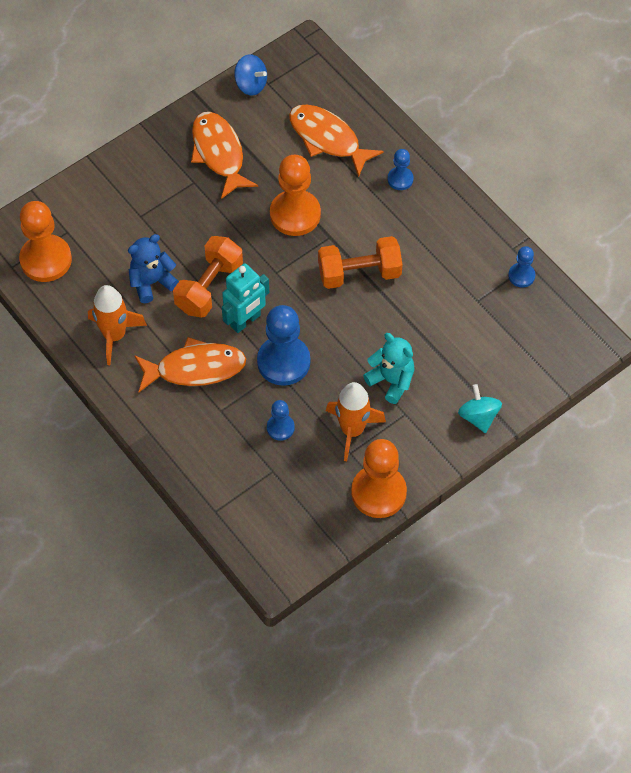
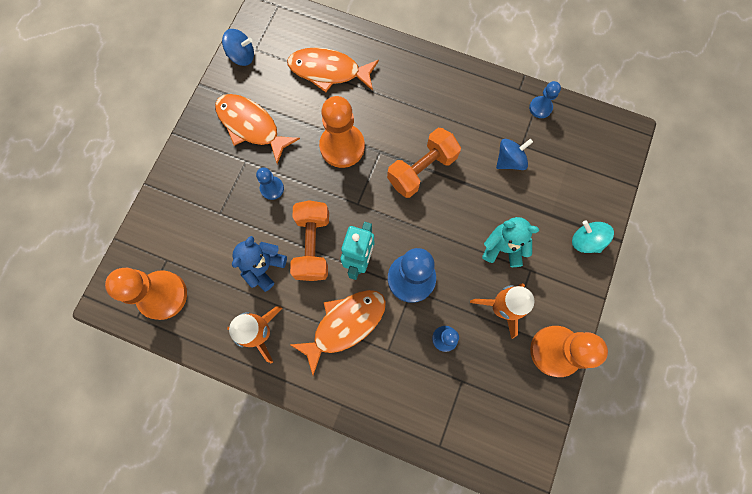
camera: 30 degrees left, 15 degrees up
blue pawn [387,149,414,190] -> blue pawn moved to [256,167,284,200]
none -> blue spinning top [496,139,533,170]

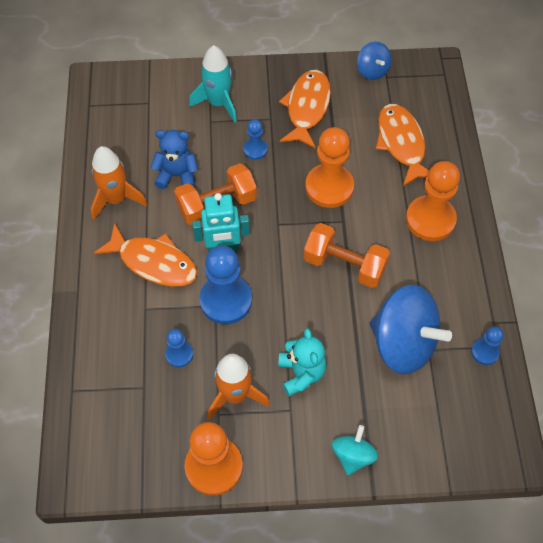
camera: 65 degrees right, 15 degrees down
orange pawn [105,268,187,320] -> orange pawn moved to [406,161,460,241]
blue spinning top [496,139,533,170] -> blue spinning top [369,285,452,375], size x1.96
none -> turquoise rocket [189,45,237,122]

